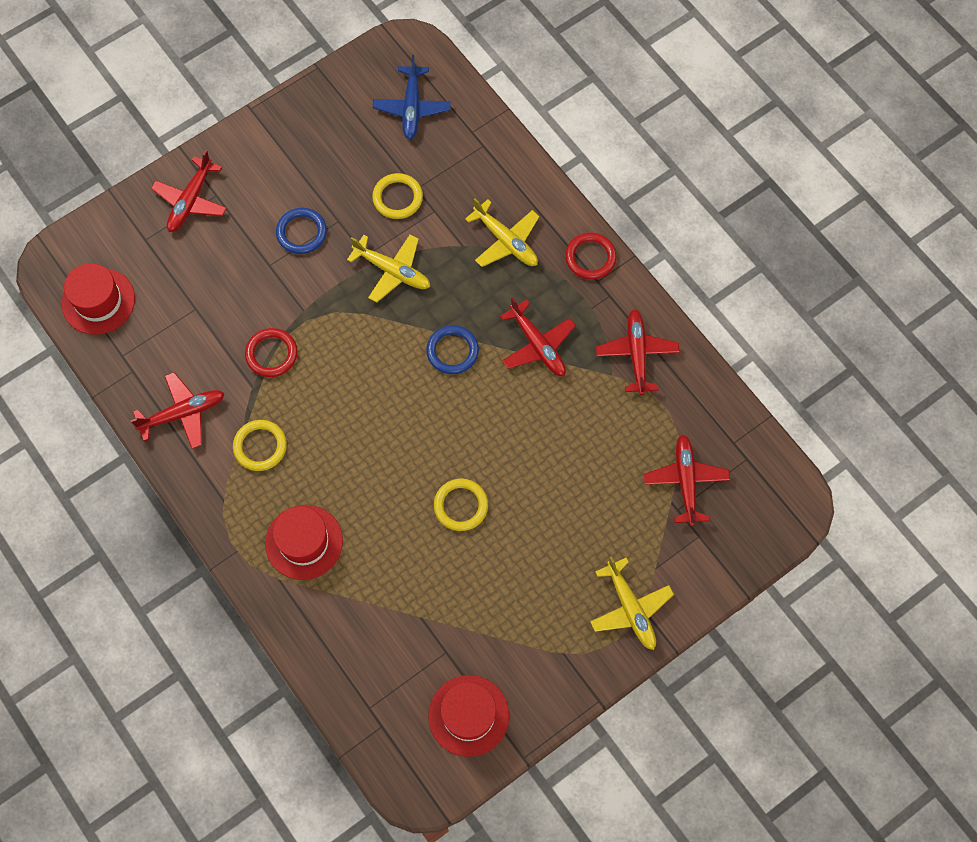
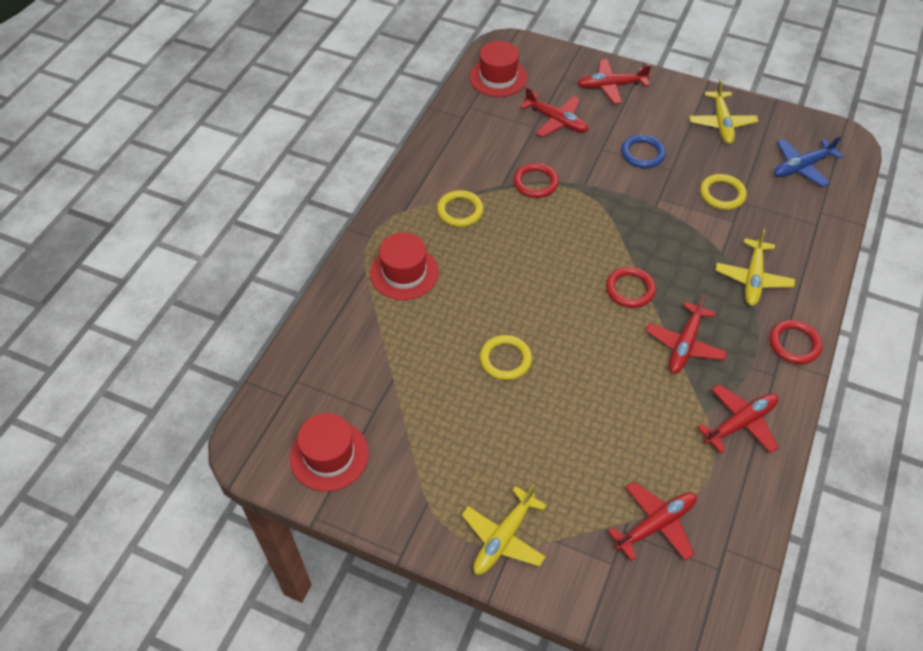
camera: 60 degrees right, 15 degrees down
red plane [130,372,225,449] -> red plane moved to [520,87,588,137]
yellow plane [347,234,430,303] -> yellow plane moved to [689,79,758,144]
blue ring [426,325,479,374] -> red ring [606,267,656,308]

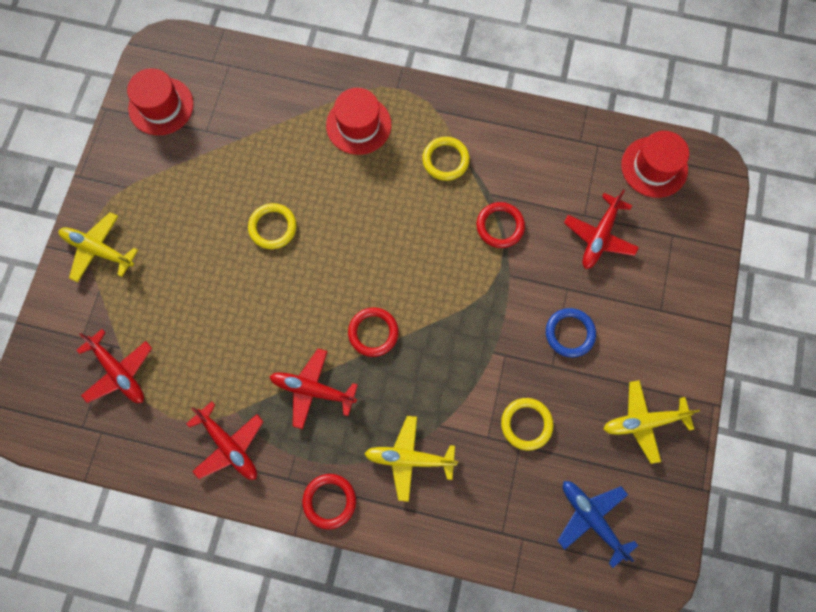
camera: 80 degrees right, 20 degrees up
red plane [577,59,652,104] -> none

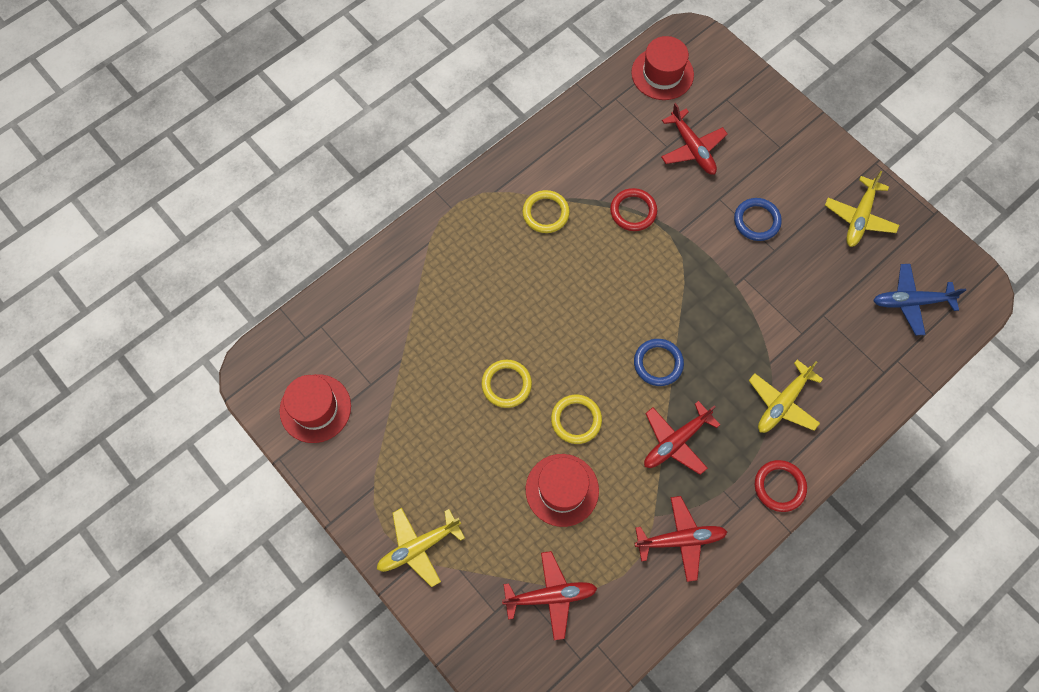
camera: 55 degrees left, 5 degrees down
red hat [326,88,391,155] -> red hat moved to [526,454,599,527]
red ring [348,308,398,357] -> blue ring [634,339,684,386]
yellow ring [501,398,553,450] -> yellow ring moved to [551,395,602,444]

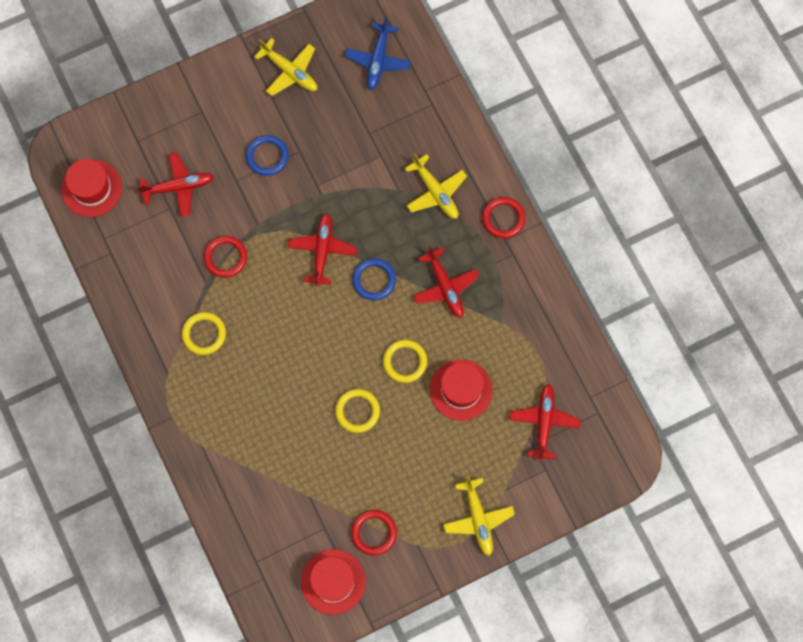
camera: 75 degrees left, 5 degrees up
red plane [635,496,727,582] -> red plane moved to [288,213,357,286]
none -> red ring [351,510,397,556]

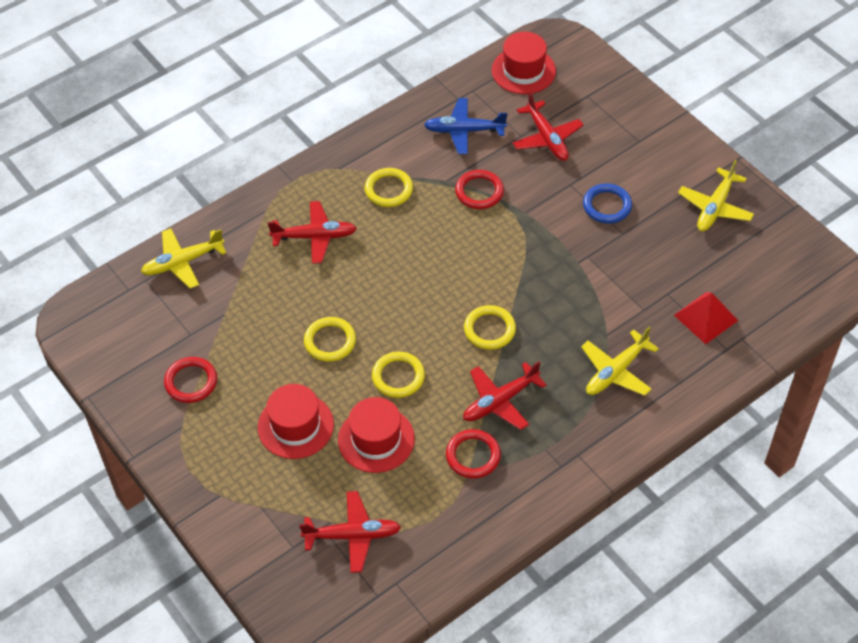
camera: 80 degrees right, 20 degrees down
red plane [288,213,357,286] -> red plane moved to [268,201,357,264]
red hat [301,549,366,615] -> red hat moved to [258,384,334,459]
blue plane [345,16,411,90] -> blue plane moved to [424,98,508,154]
blue ring [352,258,396,300] -> yellow ring [464,305,516,350]
yellow plane [443,476,515,556] -> yellow plane moved to [141,228,227,289]
red ring [482,197,526,238] -> red ring moved to [446,429,501,478]
none -> red pyramid [674,292,738,344]

